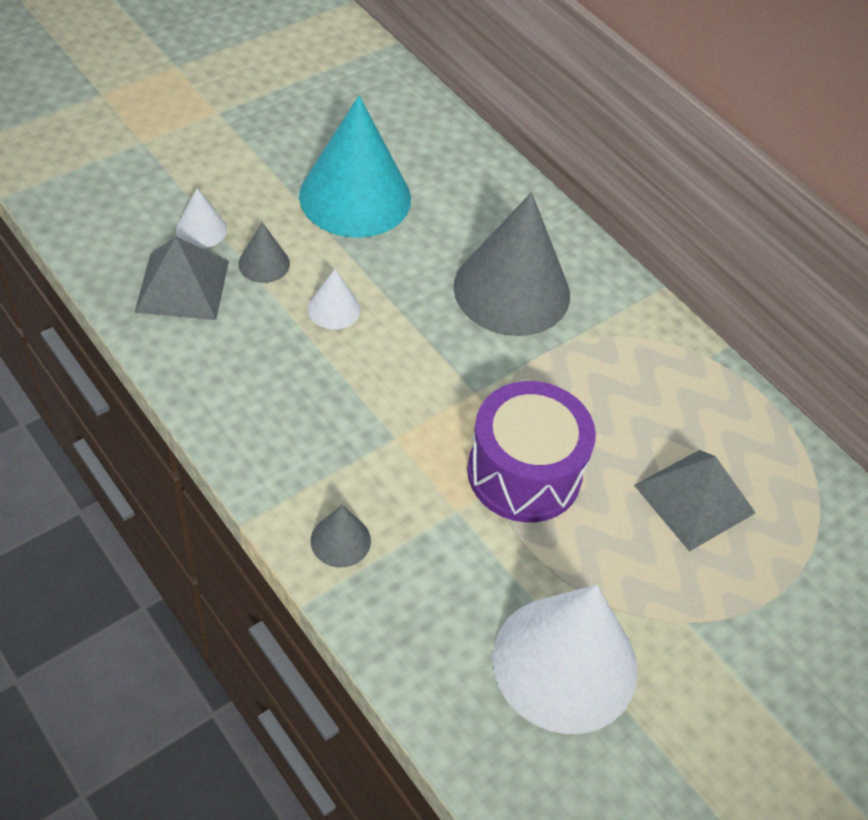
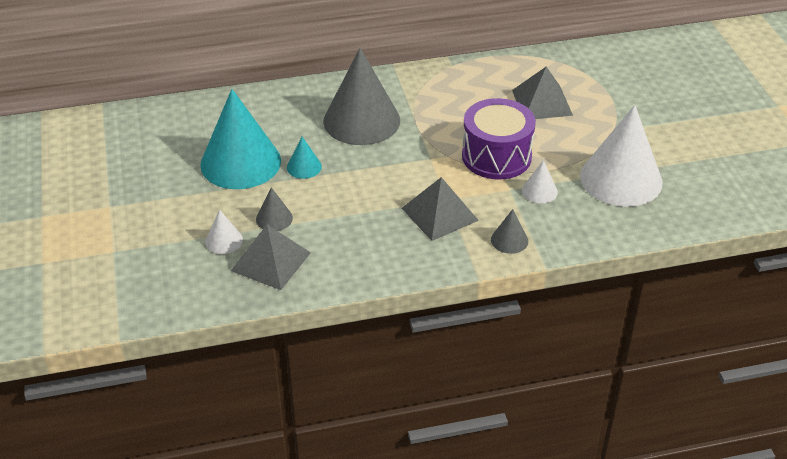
camera: 60 degrees left, 10 degrees down
white cone [308,269,361,330] -> white cone moved to [522,160,558,203]
none -> turquoise cone [287,137,322,179]
none -> grey pyramid [402,177,479,241]

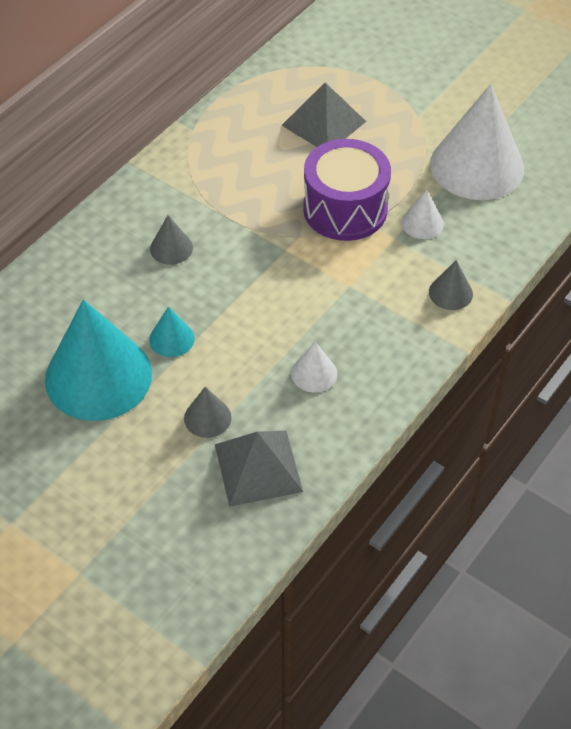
camera: 40 degrees left, 10 degrees up
white cone [205,210,243,254] -> white cone moved to [291,342,337,393]
grey cone [323,48,400,145] -> grey cone [150,215,193,265], size x0.43
grey pyramid [402,177,479,241] -> none

